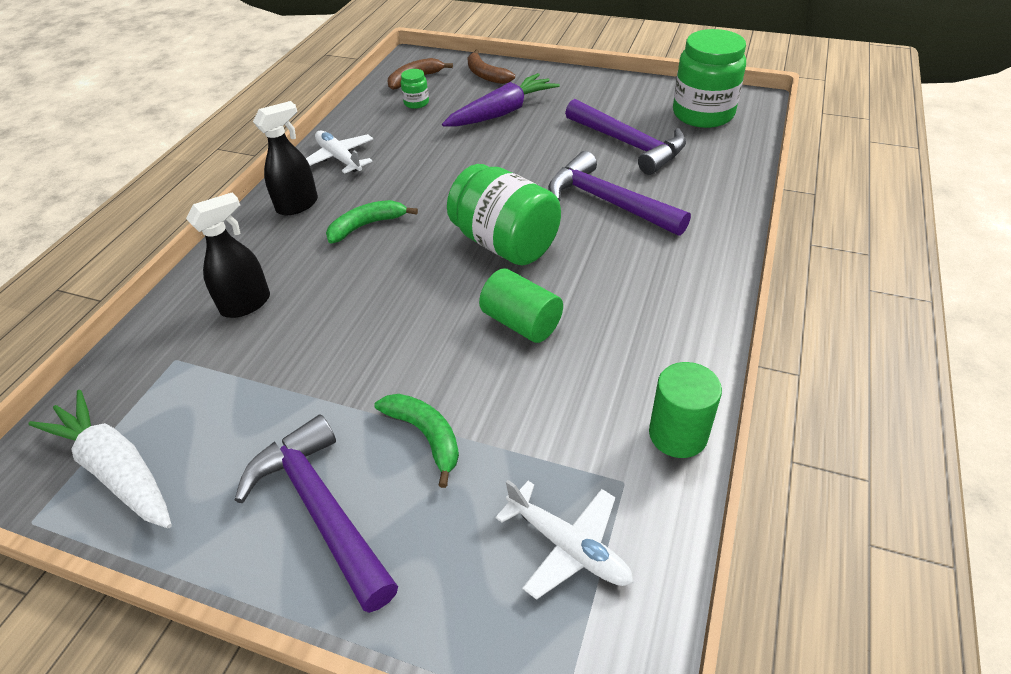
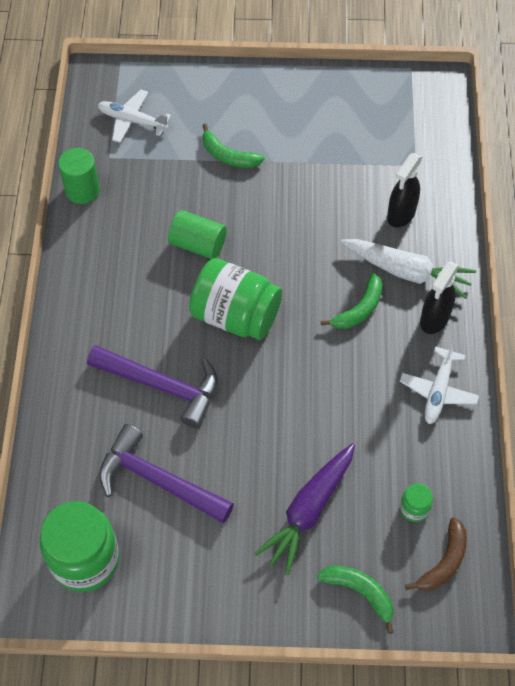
camera: 160 degrees right, 15 degrees up
white carrot [29,390,172,528] -> white carrot moved to [341,239,476,299]
purple hammer [235,414,398,613] -> none
white plane [306,131,373,174] -> white plane turned 75 degrees clockwise [400,340,479,424]
brown banana [467,50,515,84] -> green banana [317,565,394,634]

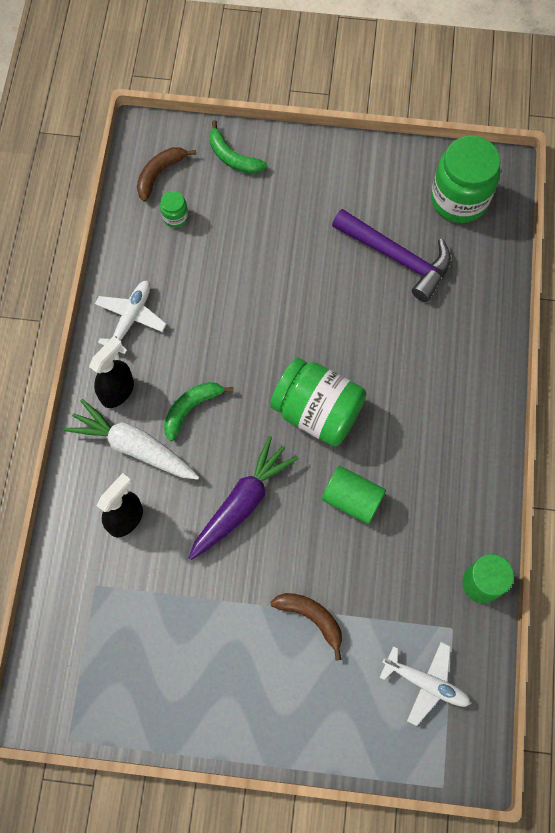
camera: 175 degrees left, 10 degrees up
purple hammer [87,345,218,429] -> none
green banana [202,124,265,168] -> brown banana [270,593,342,661]
purple carrot [254,443,355,575] -> purple carrot moved to [189,436,299,560]

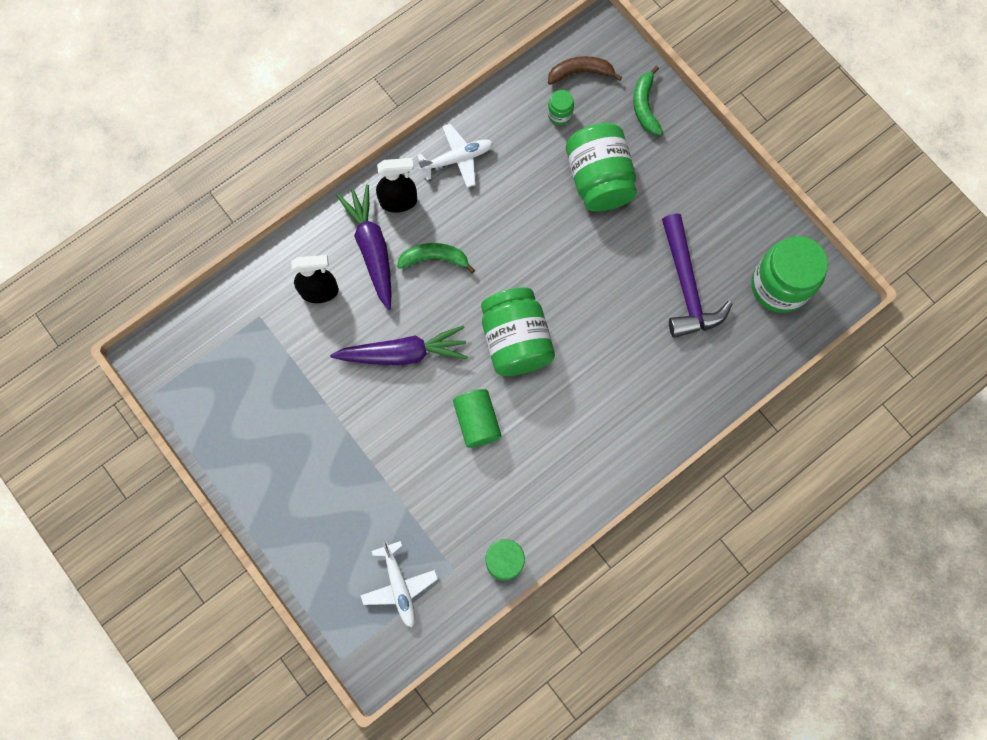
camera: 45 degrees right, 5 degrees up
white carrot [64,399,199,480] -> purple carrot [336,185,392,310]
brown banana [270,593,342,661] -> none
none -> green jar [566,123,637,212]

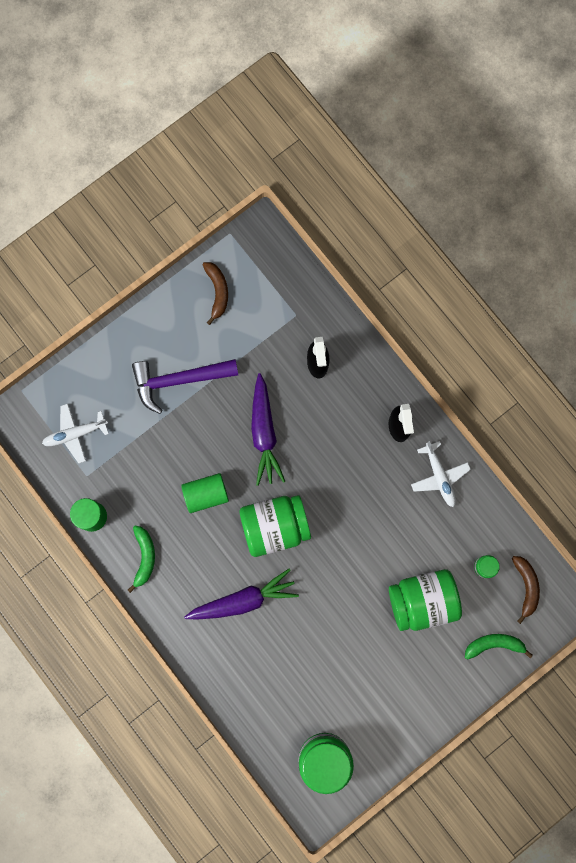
camera: 90 degrees right, 5 degrees up
purple carrot [336,185,392,310] -> purple carrot moved to [184,569,299,620]
green banana [397,243,475,273] -> green banana moved to [128,525,155,593]
purple hammer [662,214,732,338] -> purple hammer moved to [132,359,238,414]
none -> brown banana [203,262,228,325]

